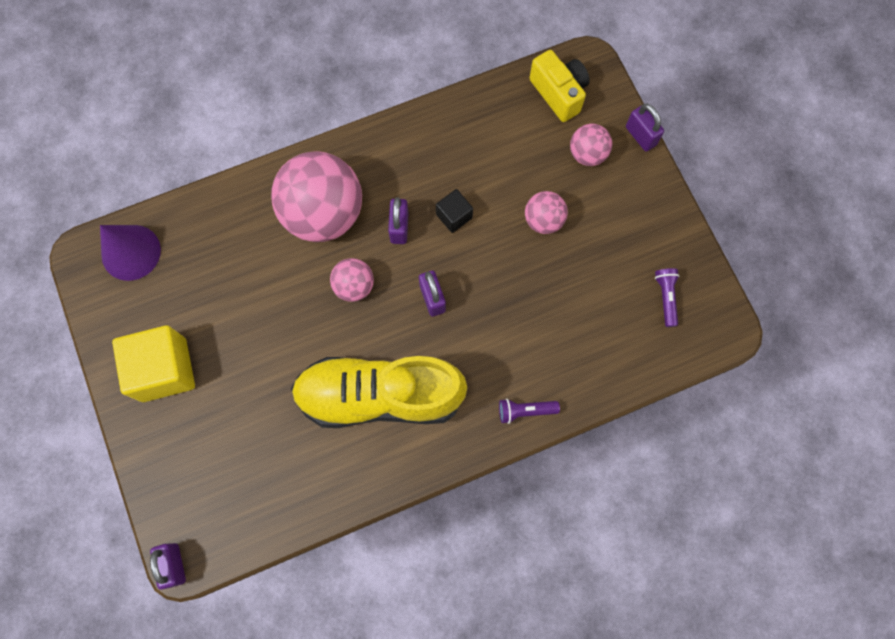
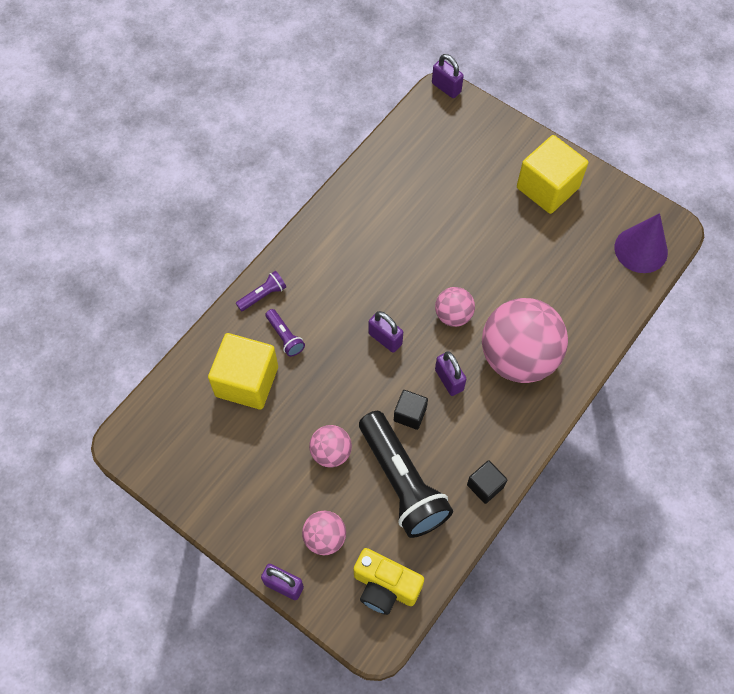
camera: 150 degrees right, 10 degrees down
yellow shoe [291,356,467,428] -> none
purple flashlight [655,268,679,327] -> purple flashlight moved to [265,309,305,357]
none -> yellow cube [208,333,278,409]
none -> black flashlight [359,411,453,538]
none -> black cube [467,460,507,504]

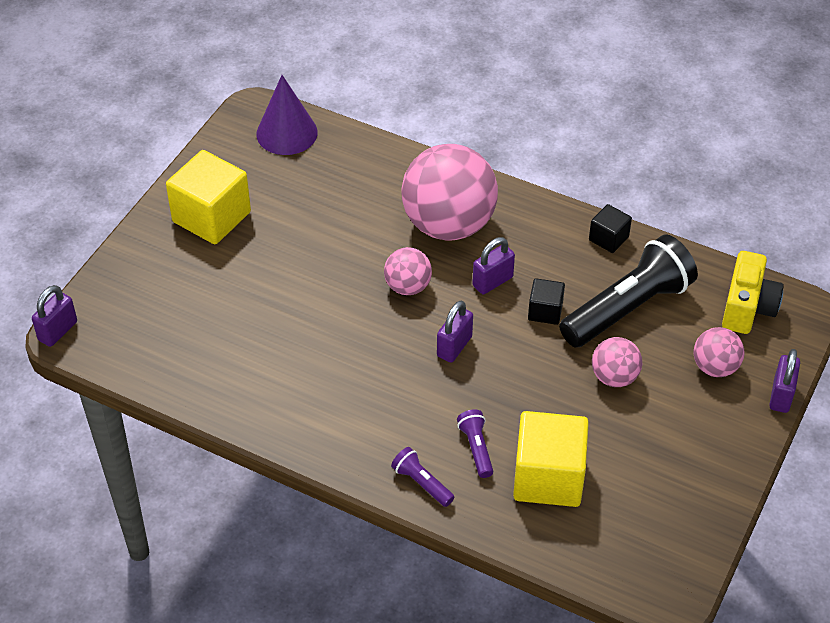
camera: 100 degrees left, 15 degrees down
purple flashlight [265,309,305,357] -> purple flashlight turned 60 degrees counterclockwise [457,409,493,478]

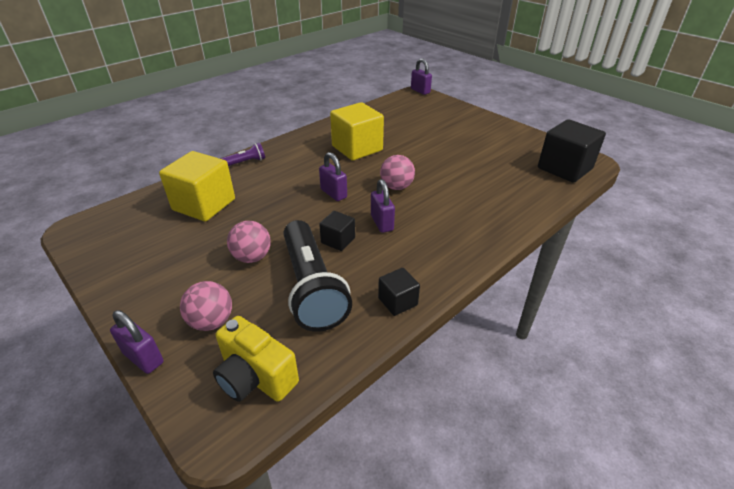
camera: 110 degrees right, 10 degrees down
yellow cube [166,150,251,244] -> yellow cube moved to [330,102,384,161]
purple cone [257,75,318,155] -> black cube [538,119,606,183]
pink ball [401,144,498,241] -> none
purple flashlight [457,409,493,478] -> none

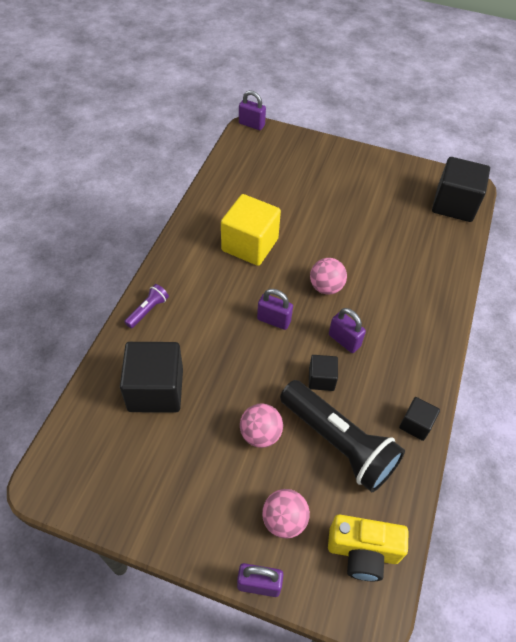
camera: 30 degrees left, 15 degrees up
yellow cube [159,151,235,221] -> black cube [120,342,183,413]

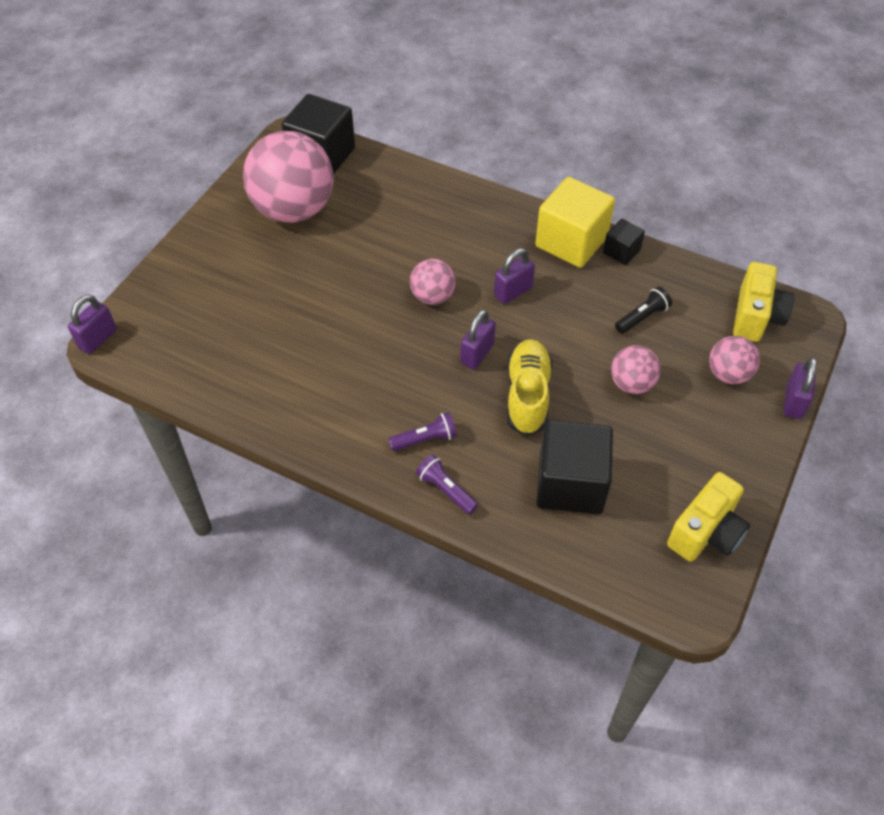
camera: 80 degrees left, 0 degrees up
yellow cube [221,194,281,266] -> yellow cube moved to [535,177,615,268]
black flashlight [280,380,405,492] -> black flashlight [615,287,672,334], size x0.44
black cube [309,355,338,391] -> none
none -> pink ball [243,131,334,223]
none -> purple flashlight [388,412,457,451]
none -> yellow shoe [507,339,552,436]
none -> yellow camera [667,472,750,562]

